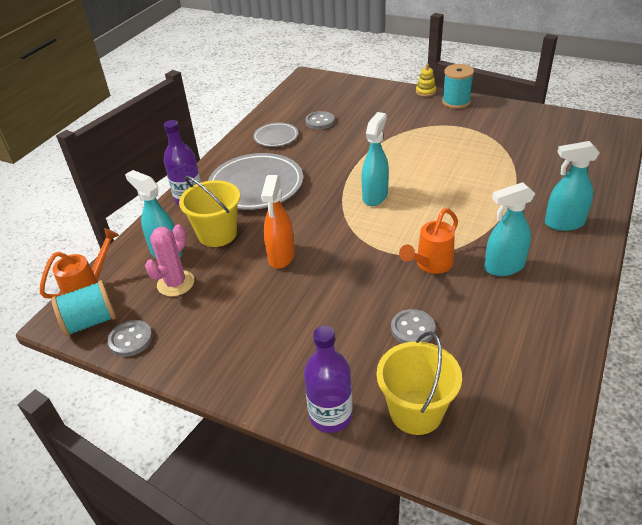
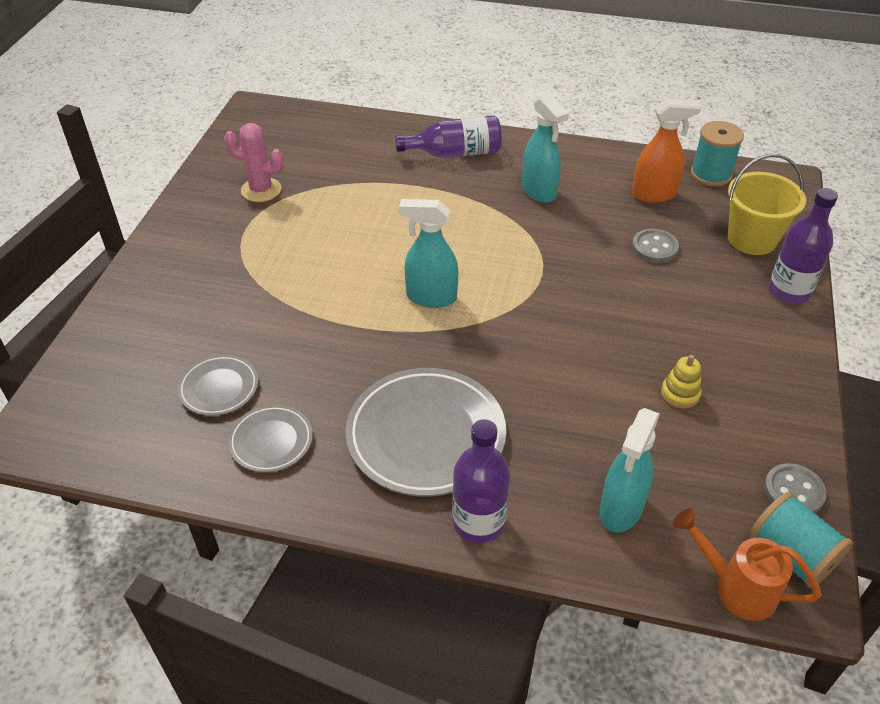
camera: 105 degrees left, 5 degrees up
pink cactus [145,224,194,296] -> pink cactus moved to [224,123,284,202]
yellow bucket [179,175,240,247] -> none
orange spray bottle [261,175,295,269] -> orange spray bottle moved to [632,98,702,203]
grey button [305,111,335,130] -> grey plate [178,354,258,416]
orange watering can [399,208,458,274] -> none
yellow stacking toy [416,64,436,97] -> yellow stacking toy moved to [661,355,702,409]
turquoise spool [442,64,474,109] -> turquoise spool moved to [691,121,744,186]
turquoise spray bottle [545,141,600,231] -> purple bottle [395,116,502,158]

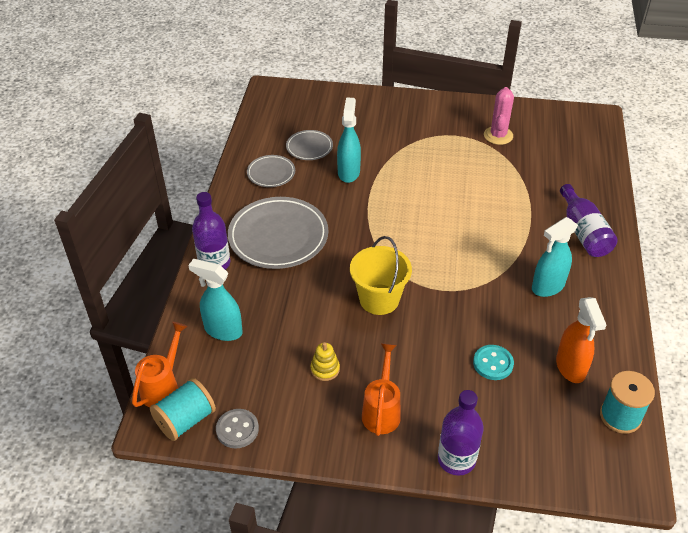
camera: 85 degrees right, 0 degrees up
turquoise spray bottle [399,199,458,308] -> turquoise spray bottle moved to [337,97,361,183]
grey button [632,229,679,263] -> turquoise button [473,345,514,380]
yellow bucket [728,154,806,255] -> yellow bucket moved to [350,236,412,315]
none -> orange watering can [362,343,401,436]

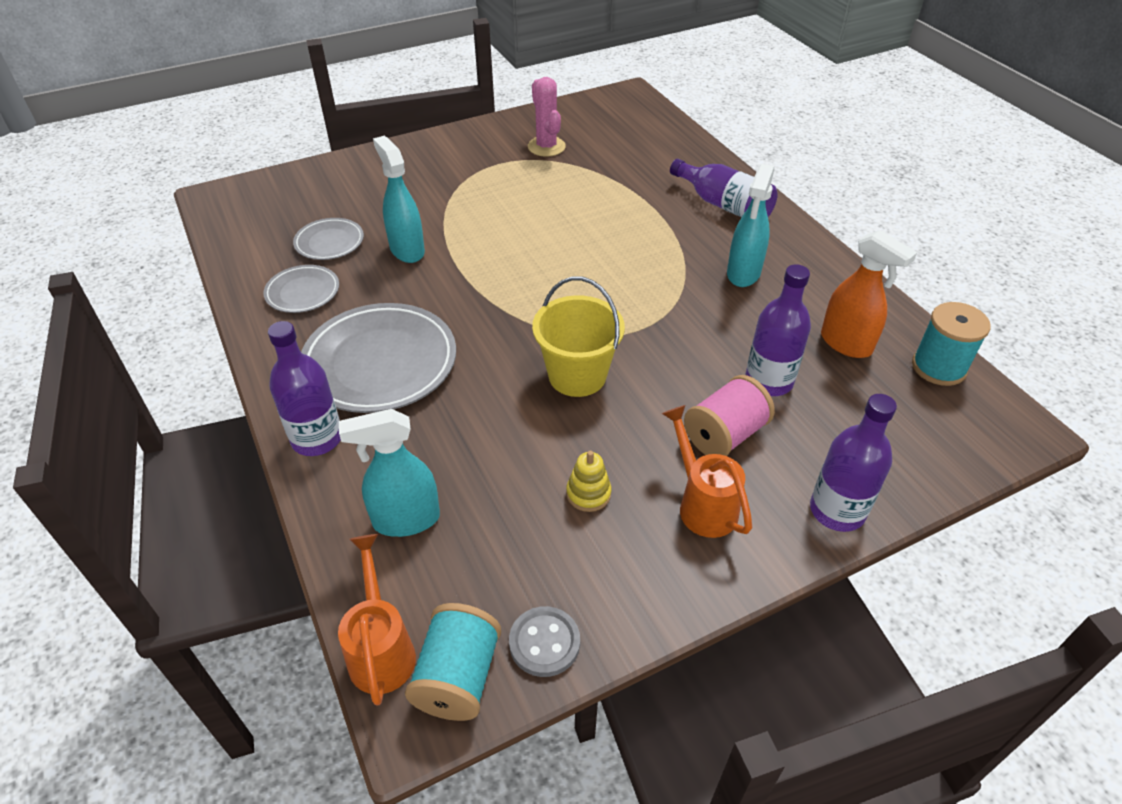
camera: 35 degrees left, 0 degrees up
turquoise button [473,345,514,380] -> purple bottle [745,264,811,396]
none -> pink spool [684,375,775,456]

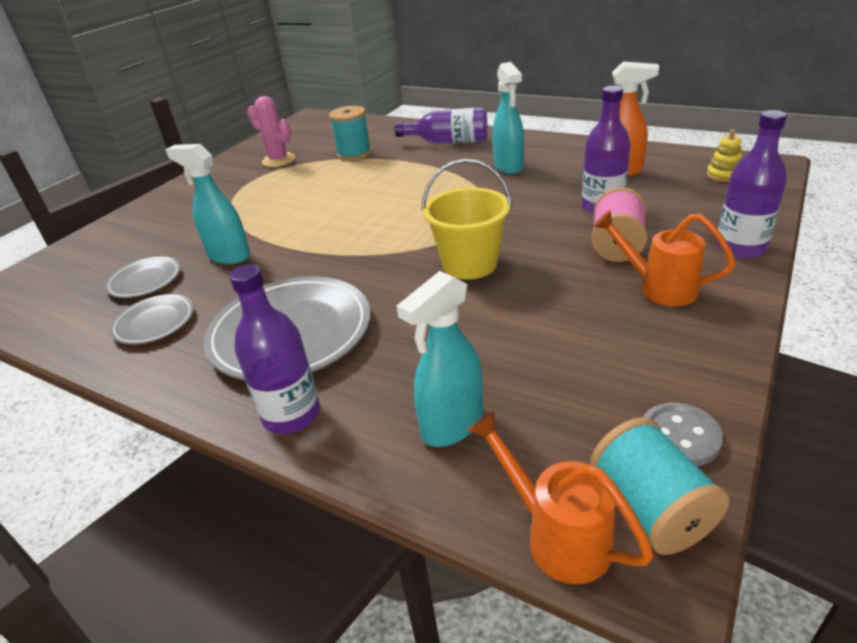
camera: 30 degrees left, 10 degrees down
yellow stacking toy [566,451,611,512] -> yellow stacking toy moved to [706,129,742,182]
turquoise spool [912,302,991,386] -> turquoise spool moved to [329,106,372,161]

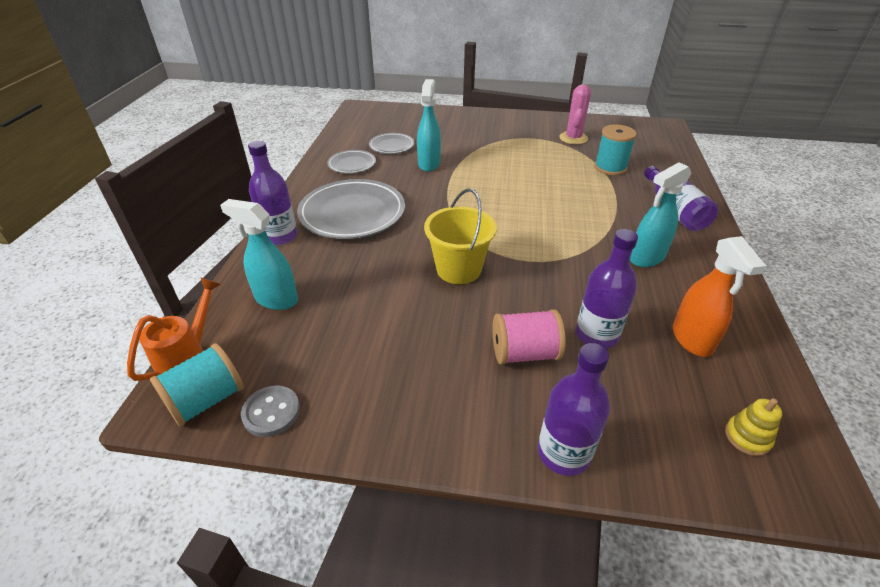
camera: 65 degrees right, 5 degrees up
orange watering can [593,210,736,306] -> none

